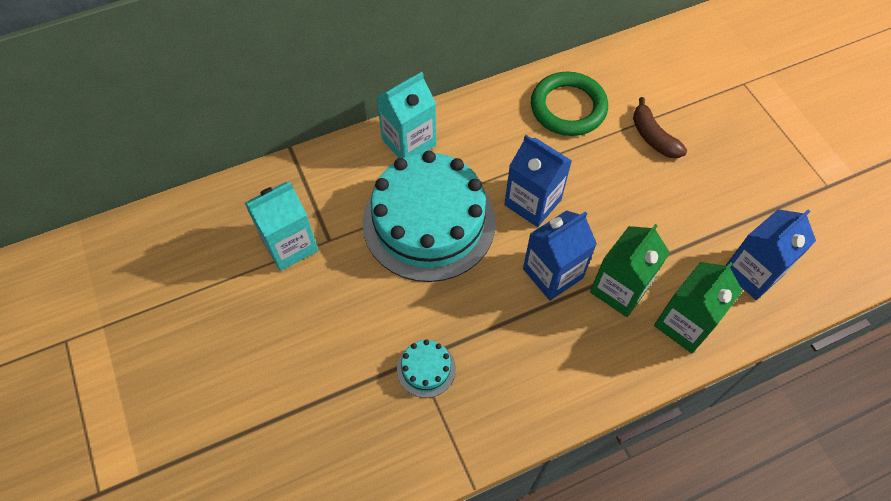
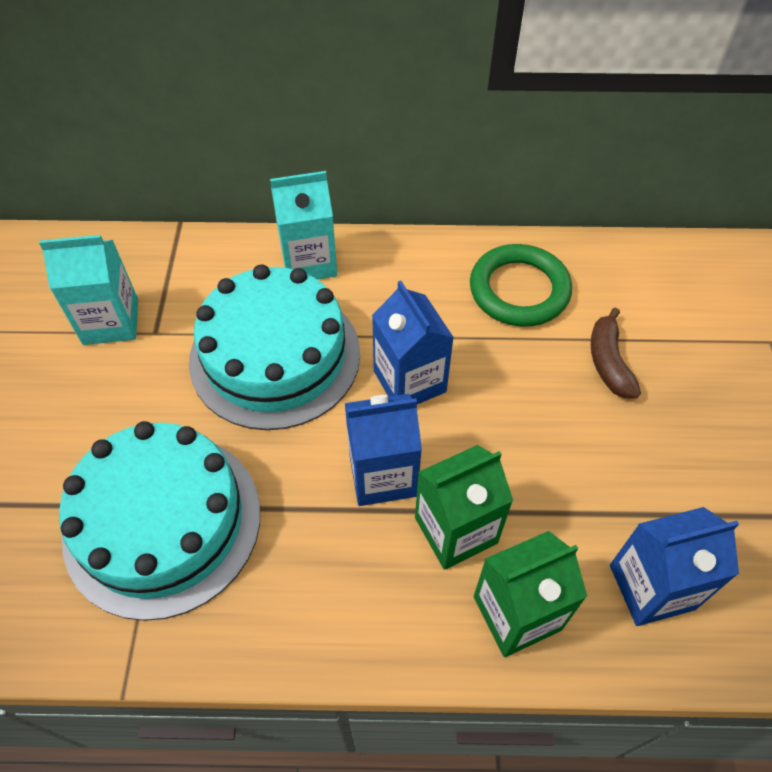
camera: 25 degrees right, 5 degrees down
turquoise cake [397,340,456,398] -> turquoise cake [59,421,260,621], size x2.50

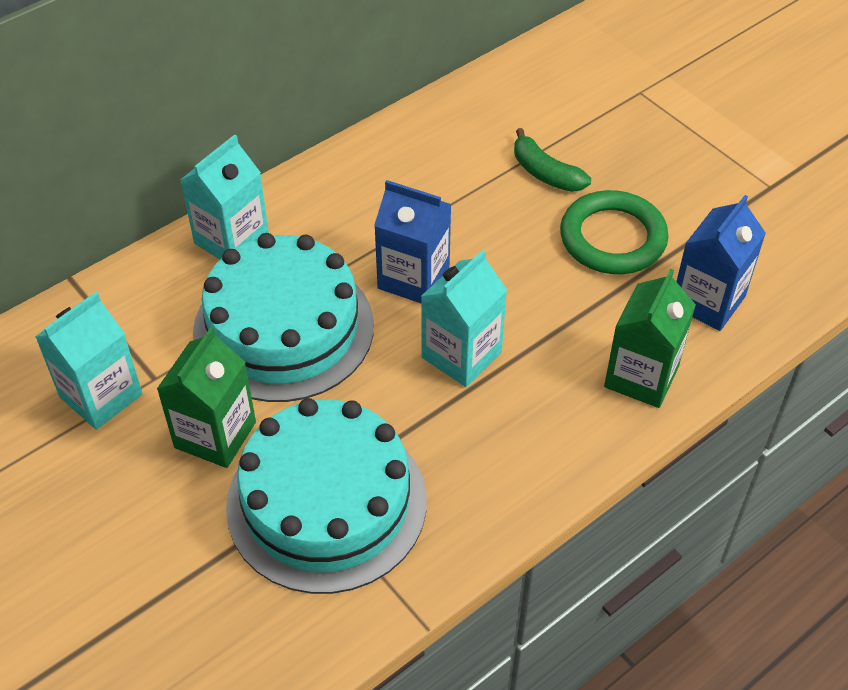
camera: 40 degrees left, 5 degrees down
blue carton [345,394,422,506] -> turquoise carton [421,250,507,387]
green carton [415,445,513,570] -> green carton moved to [157,327,256,468]
green ring [470,244,572,327] -> green ring moved to [560,190,668,274]
brown banana [591,308,641,398] -> green banana [514,128,591,192]

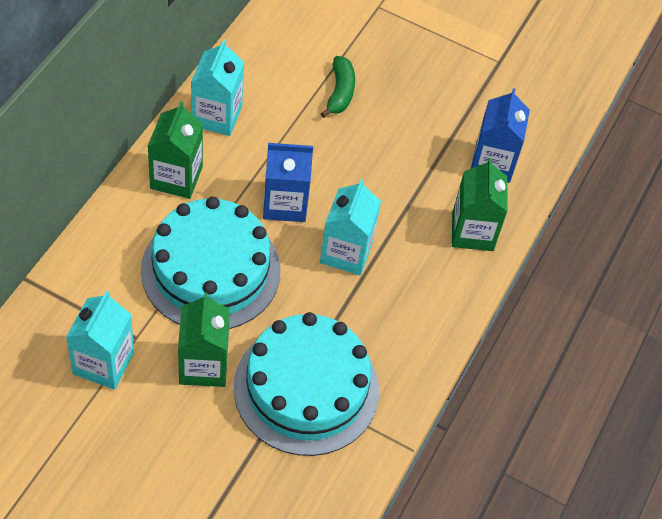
camera: 30 degrees left, 5 degrees up
turquoise carton [180,135,269,260] -> turquoise carton moved to [191,39,244,136]
green banana [514,128,591,192] -> green banana turned 105 degrees counterclockwise [320,56,355,118]
green ring [560,190,668,274] -> none
none -> green carton [148,101,203,199]

